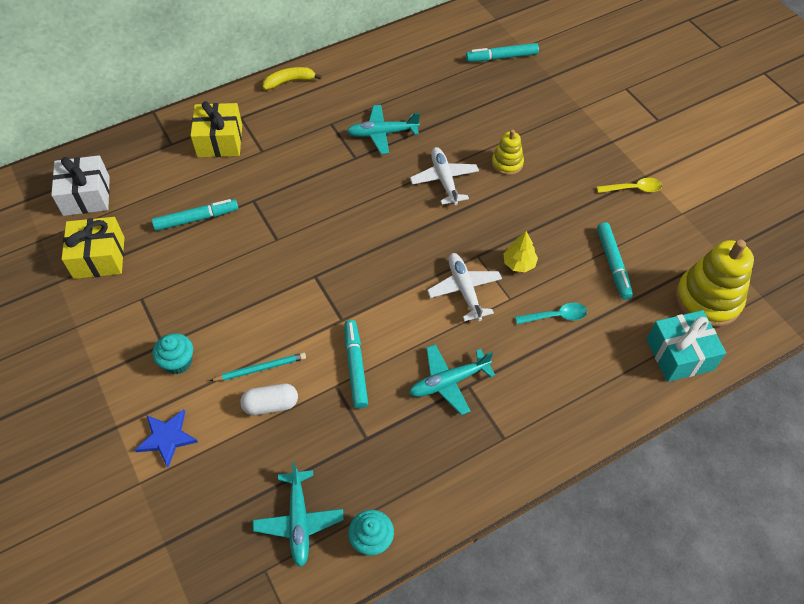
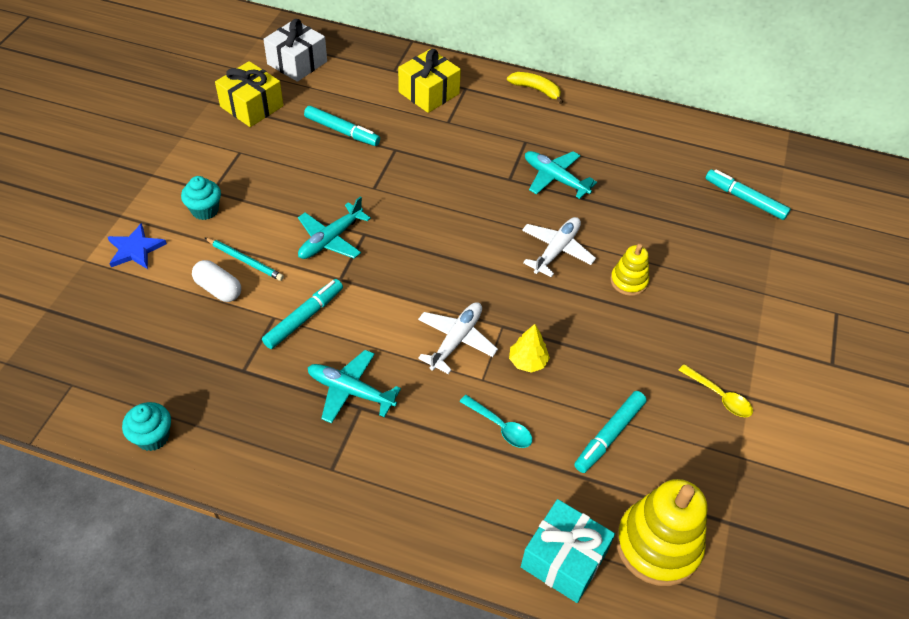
camera: 45 degrees right, 5 degrees down
turquoise plane [253,462,344,567] -> turquoise plane moved to [298,196,371,259]

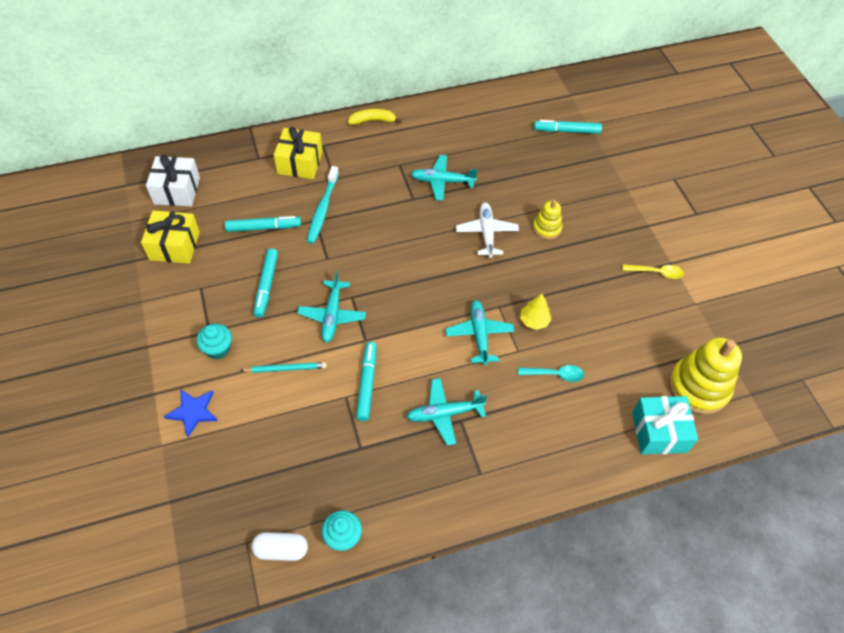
camera: 35 degrees left, 5 degrees up
white capsule [192,260,241,302] -> white capsule moved to [251,532,308,561]
white plane [418,302,498,374] -> turquoise plane [446,300,515,366]
turquoise marker [574,391,647,473] -> turquoise marker moved to [253,248,278,318]
none -> turquoise toothbrush [307,166,339,244]

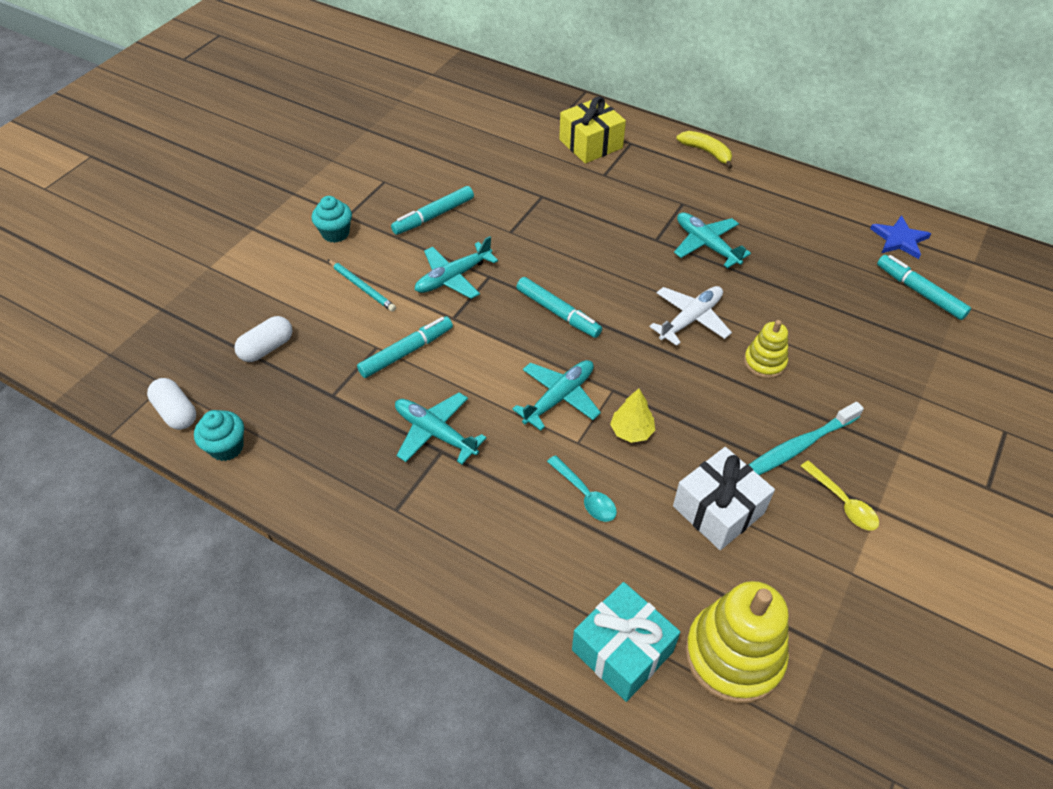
camera: 50 degrees right, 5 degrees down
yellow gift [141,210,200,264] -> none
white gift [146,155,200,206] -> white gift moved to [673,447,775,550]
blue star [164,389,218,437] -> blue star moved to [870,216,931,259]
turquoise marker [225,216,301,232] -> turquoise marker moved to [516,277,602,338]
turquoise toothbrush [307,166,339,244] -> turquoise toothbrush moved to [749,402,864,475]
none -> white capsule [234,316,293,362]

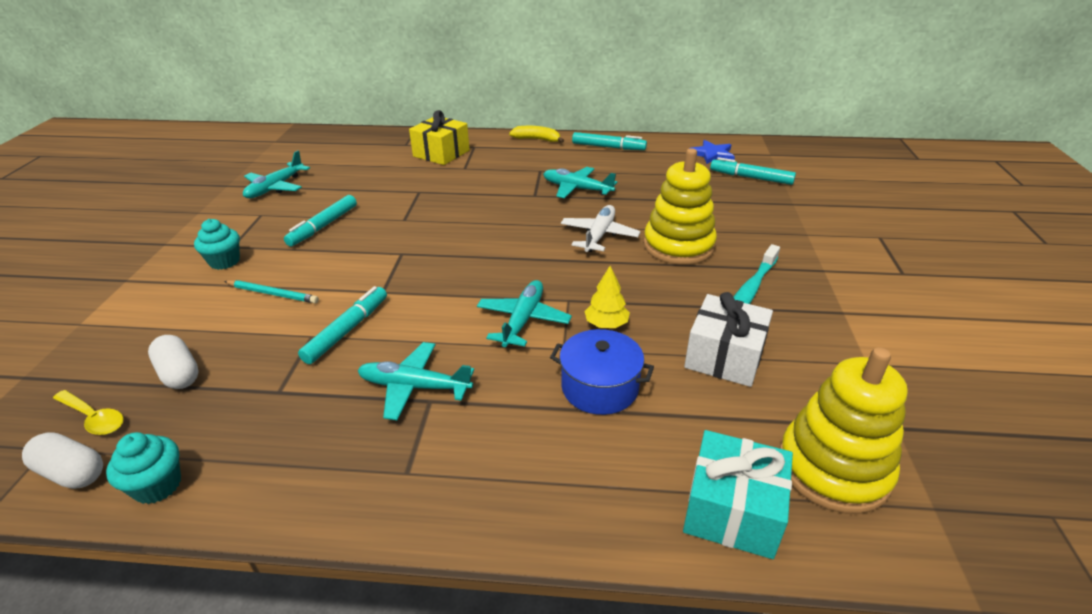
camera: 25 degrees left, 15 degrees down
white capsule [234,316,293,362] -> white capsule turned 60 degrees counterclockwise [148,335,199,389]
turquoise plane [415,236,498,299] -> turquoise plane moved to [243,150,310,198]
turquoise marker [516,277,602,338] -> turquoise marker moved to [572,132,647,150]
turquoise spoon [547,455,617,522] -> blue pot [550,329,654,415]
yellow stacking toy [744,320,788,379] -> yellow stacking toy [643,148,717,265], size x1.85
yellow spoon [801,460,879,530] -> yellow spoon moved to [53,390,124,435]

